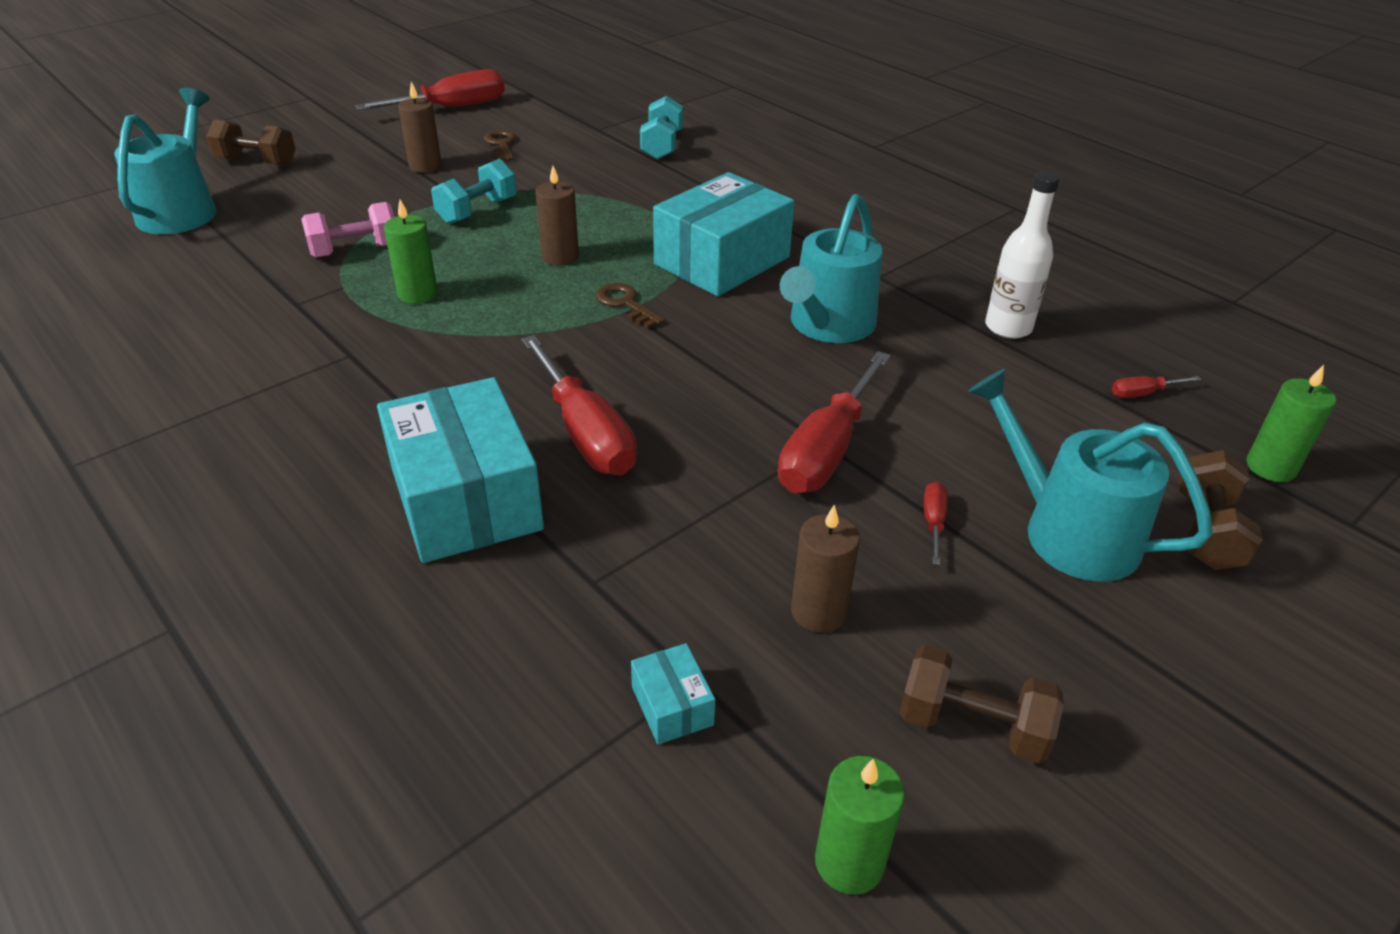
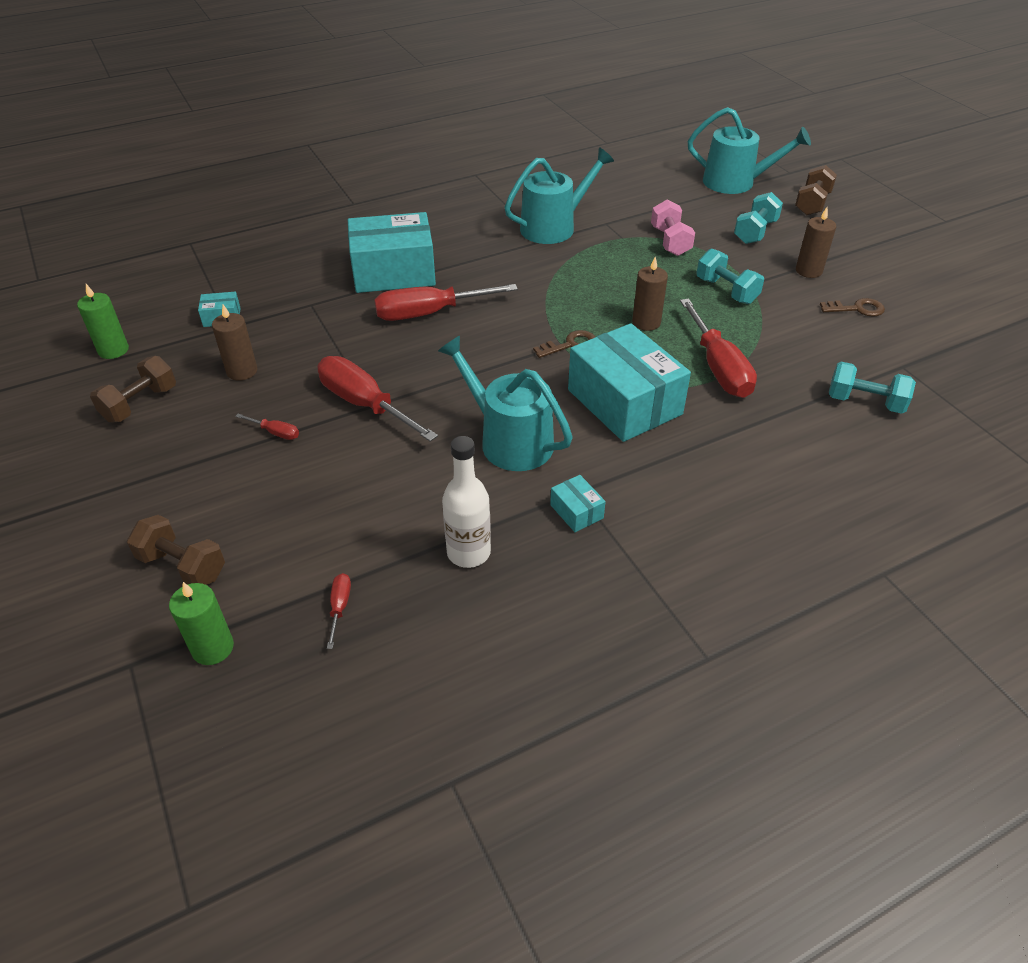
camera: 105 degrees right, 5 degrees up
red screwdriver [355,69,505,110] -> red screwdriver moved to [680,298,757,398]
green candle [384,199,438,304] -> none
turquoise watering can [968,369,1213,582] -> turquoise watering can moved to [504,147,614,244]
none -> turquoise box [550,475,606,532]
none -> turquoise dumbbell [734,192,783,244]

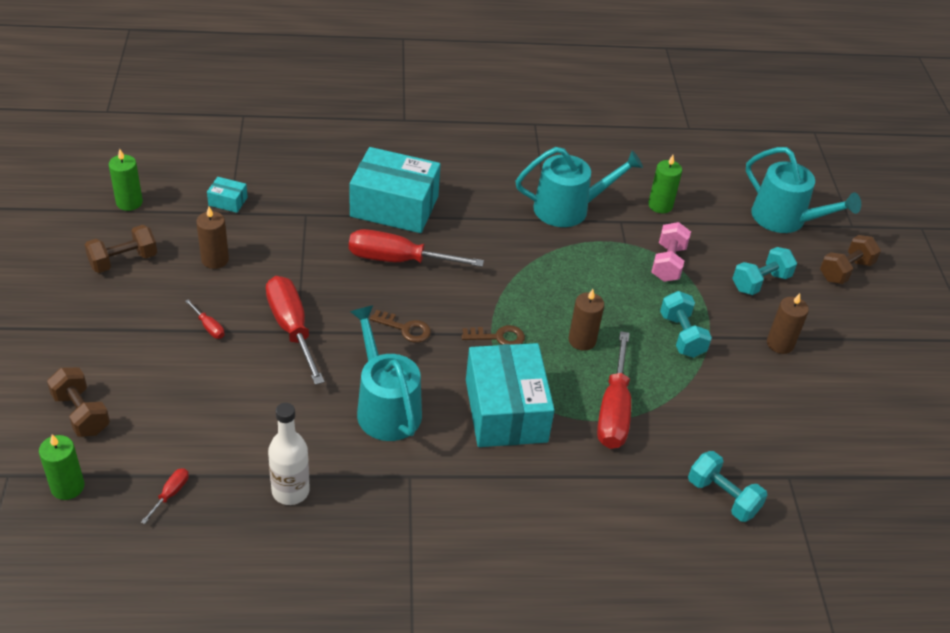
camera: 20 degrees right, 0 degrees up
turquoise box [550,475,606,532] -> none
brown key [820,298,885,317] -> brown key moved to [370,310,431,343]
none -> green candle [648,155,682,213]

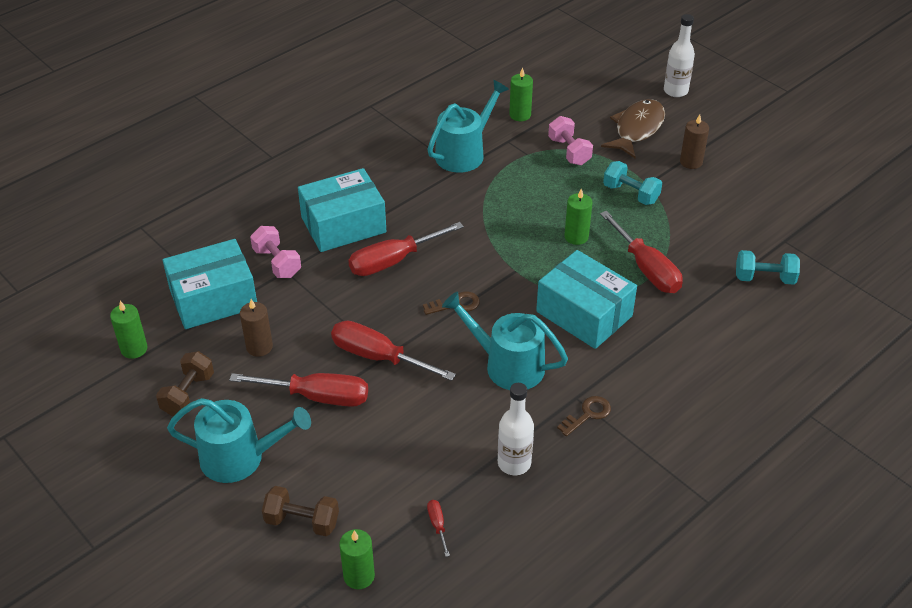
camera: 35 degrees left, 0 degrees up
red screwdriver [185,299,225,339] -> red screwdriver [229,373,368,407], size x2.32
turquoise box [207,177,247,213] -> turquoise box [163,239,257,329], size x2.41
brown key [462,325,525,345] -> brown key moved to [557,396,611,436]
brown candle [568,289,604,351] -> green candle [564,189,593,245]
turquoise dumbbell [732,247,797,295] -> brown fish [601,99,665,158]
turquoise watering can [746,147,861,233] -> turquoise watering can moved to [167,398,311,483]
brown dumbbell [820,235,881,284] -> white bottle [664,14,695,97]
none -> pink dumbbell [250,226,301,278]

